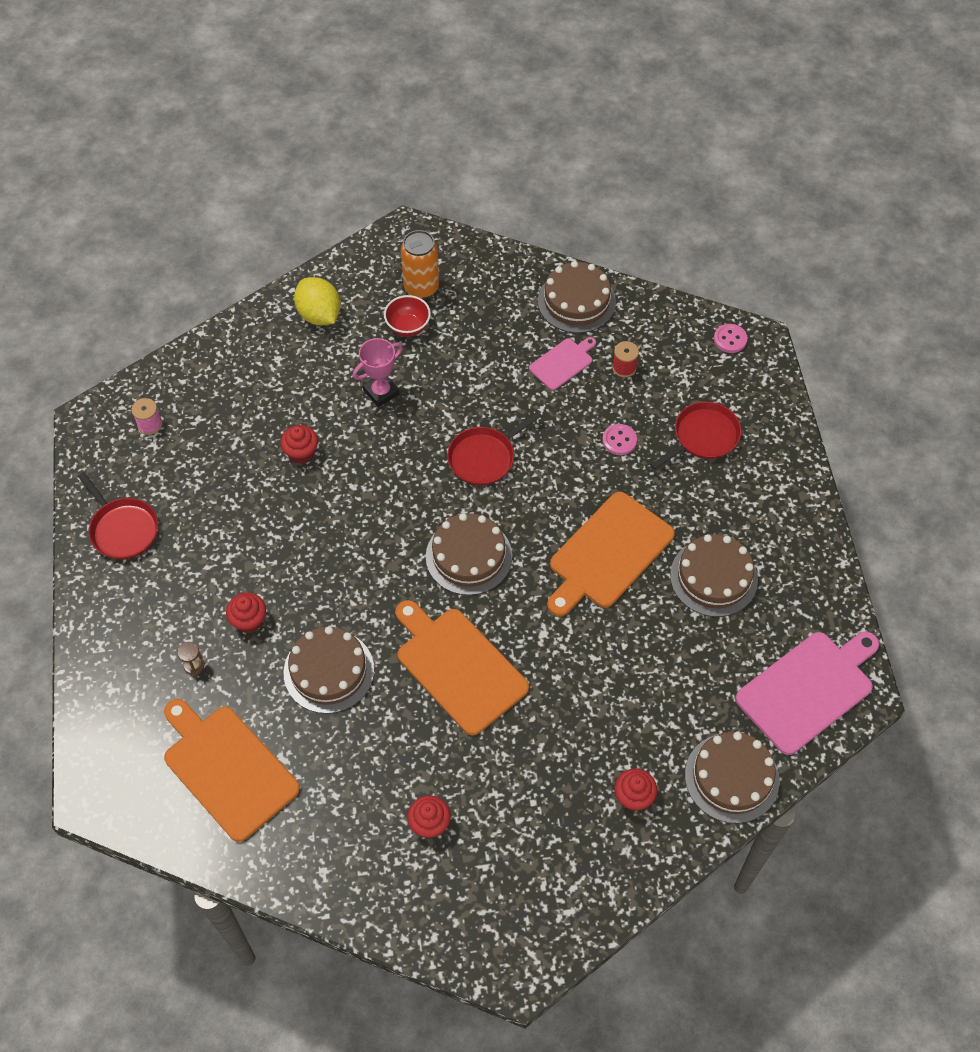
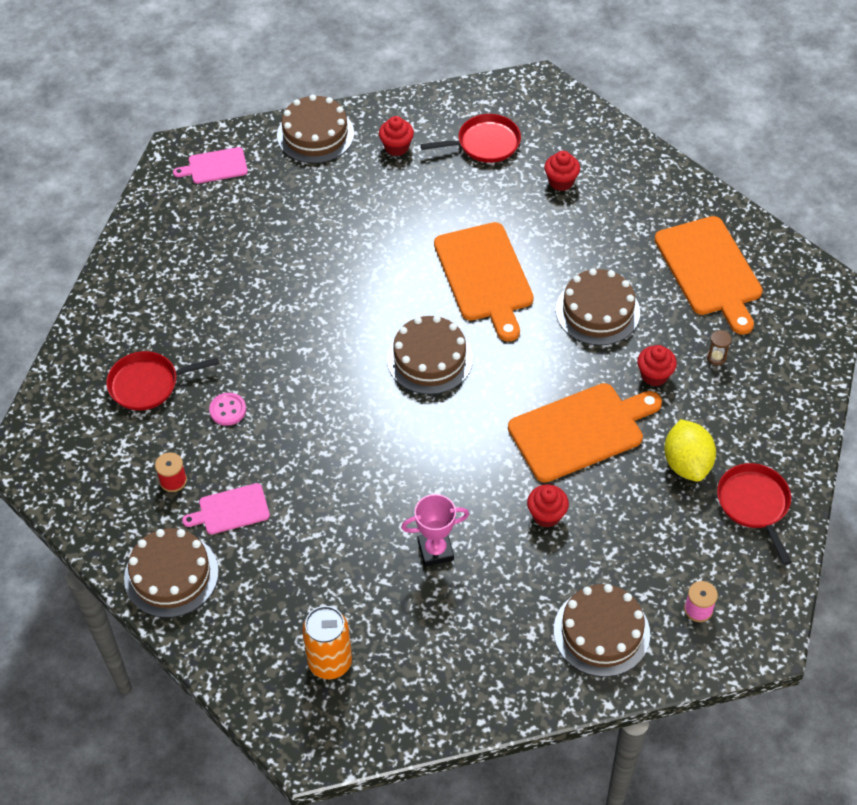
camera: 155 degrees left, 5 degrees down
yellow lemon [294,277,341,326] -> yellow lemon moved to [664,419,716,482]
red bowl [384,295,431,337] -> none
red pan [447,411,542,485] -> red pan moved to [420,114,521,163]
orange cutting board [547,492,675,616] -> orange cutting board moved to [508,383,662,483]
brown cake [670,534,758,617] -> brown cake moved to [554,584,650,677]
pink button [714,324,747,353] -> none
pink cutting board [735,631,879,755] -> pink cutting board [173,147,248,184], size x0.53

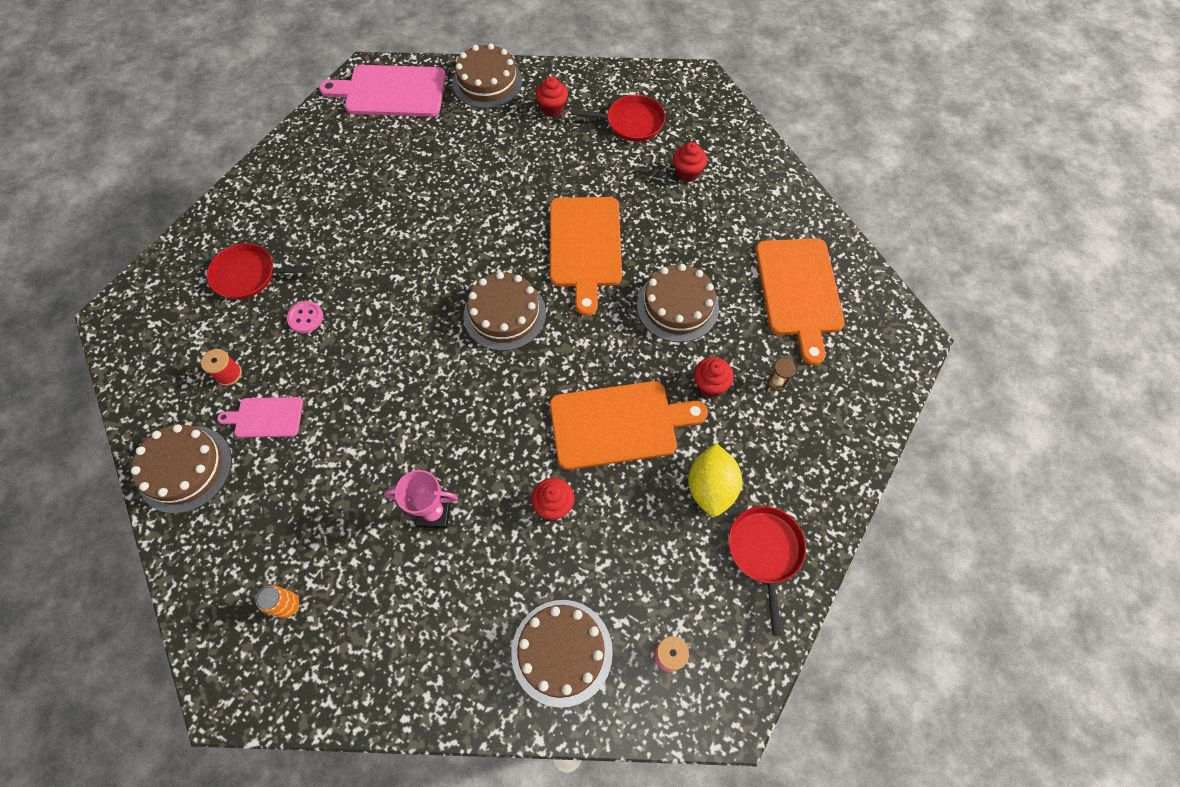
camera: 15 degrees right, 10 degrees up
pink cutting board [173,147,248,184] -> pink cutting board [319,65,446,117], size x1.89
orange can [302,606,352,679] -> orange can [255,585,299,618], size x0.57

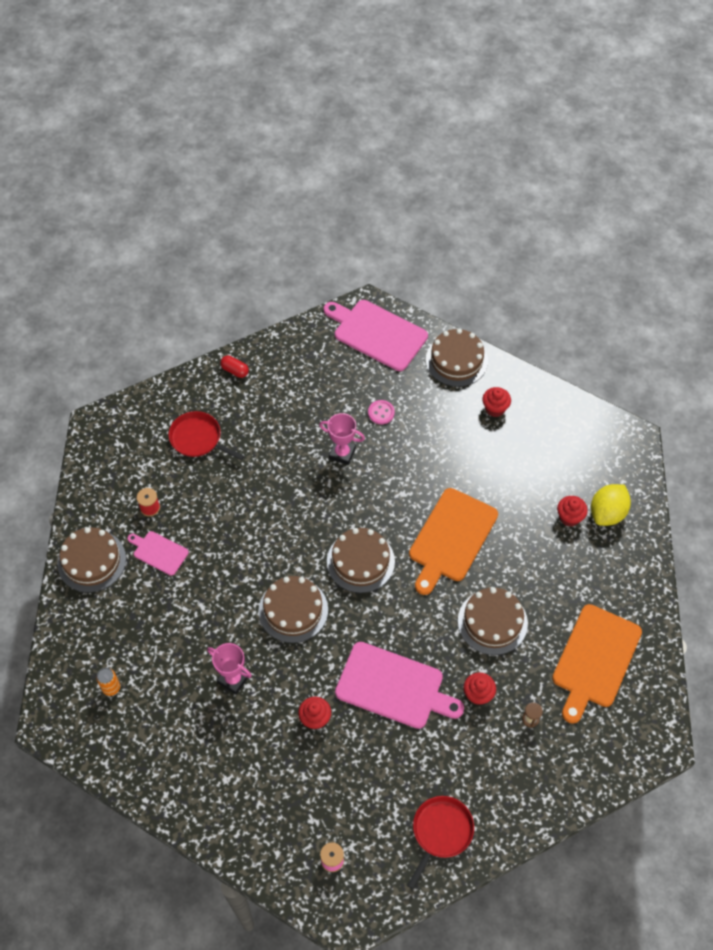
camera: 30 degrees right, 5 degrees down
pink button [287,301,323,333] -> pink button moved to [368,400,395,424]
brown cake [511,600,613,708] -> brown cake moved to [258,576,328,643]
orange cutting board [550,381,708,470] -> pink cutting board [335,642,464,729]
red pan [571,95,665,142] -> none
yellow lemon [688,443,742,517] -> yellow lemon moved to [591,484,631,526]
none -> red capsule [220,356,249,378]
none -> pink trophy [319,413,365,465]

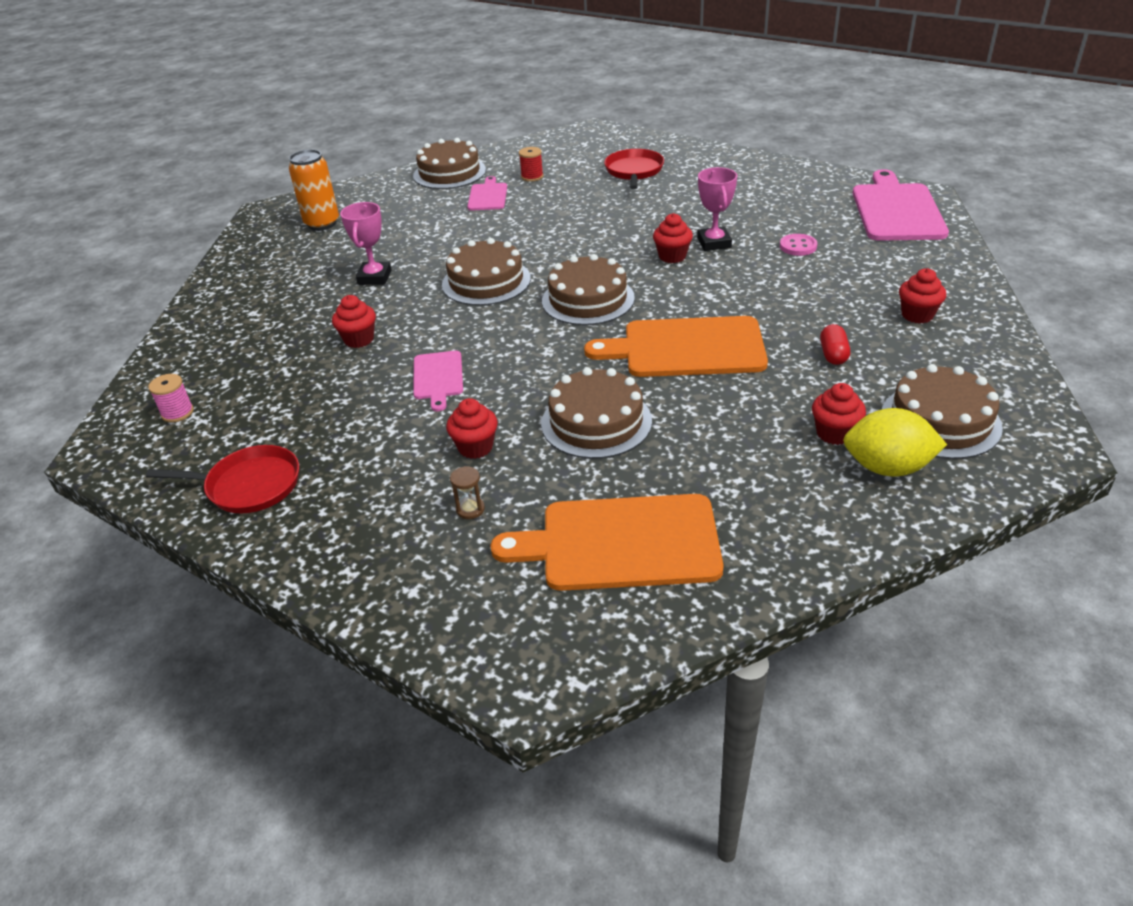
camera: 65 degrees right, 20 degrees down
orange can [96,668,120,696] -> orange can [289,149,339,231], size x1.75
red capsule [220,356,249,378] -> red capsule moved to [820,324,850,365]
pink cutting board [335,642,464,729] -> pink cutting board [413,351,463,411], size x0.53
brown cake [426,328,488,387] -> brown cake moved to [882,364,1003,459]
none -> red cupcake [653,213,693,263]

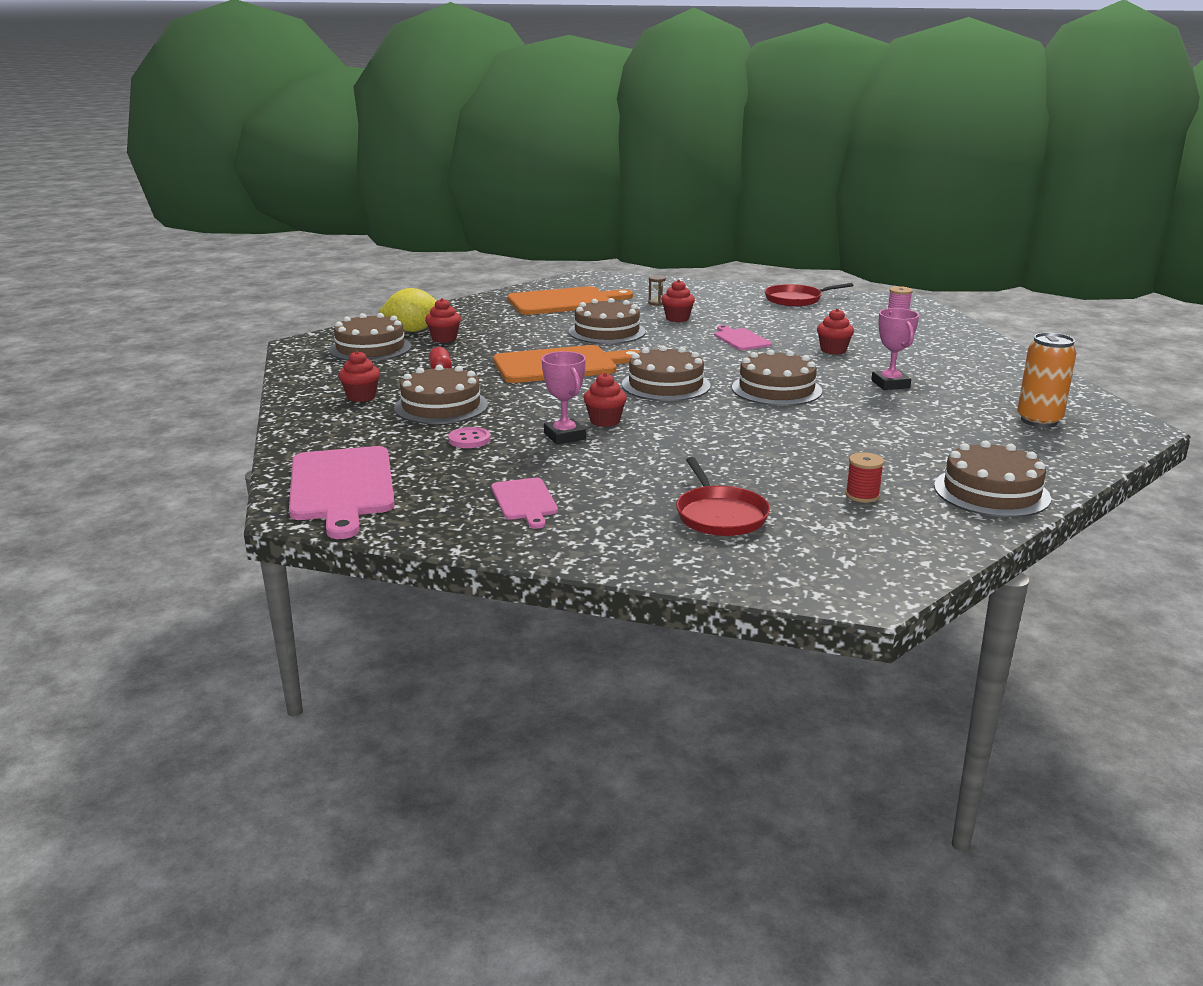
camera: 160 degrees right, 15 degrees down
pink cutting board [467,176,507,211] -> pink cutting board moved to [491,478,558,529]
none -> brown cake [394,365,488,424]

